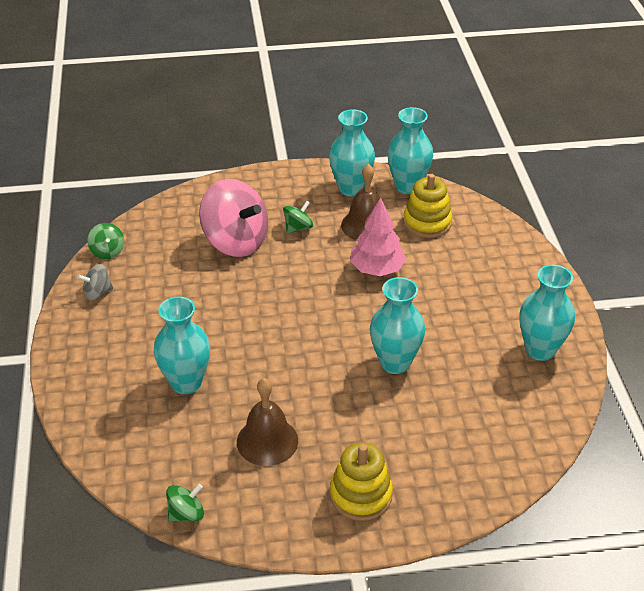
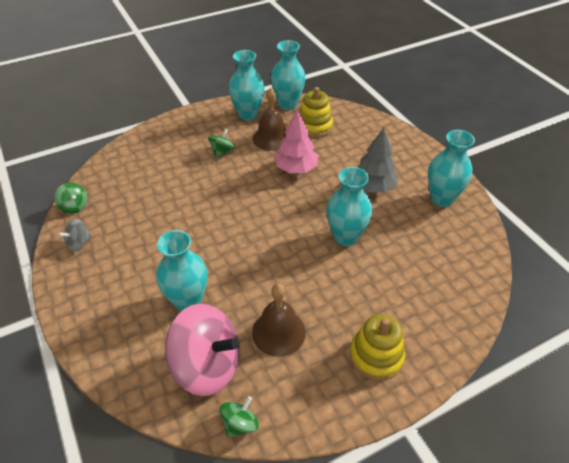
camera: 20 degrees left, 5 degrees up
pink spinning top [199,179,268,257] -> pink spinning top moved to [165,304,240,396]
none -> grey tree [358,128,398,193]

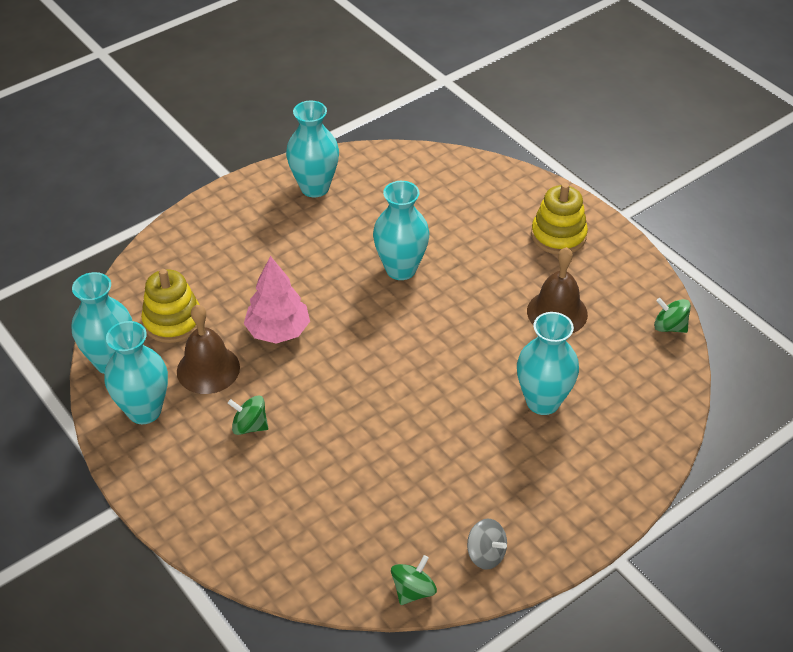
camera: 100 degrees left, 0 degrees up
pink spinning top [165,304,240,396] -> none
grey tree [358,128,398,193] -> none

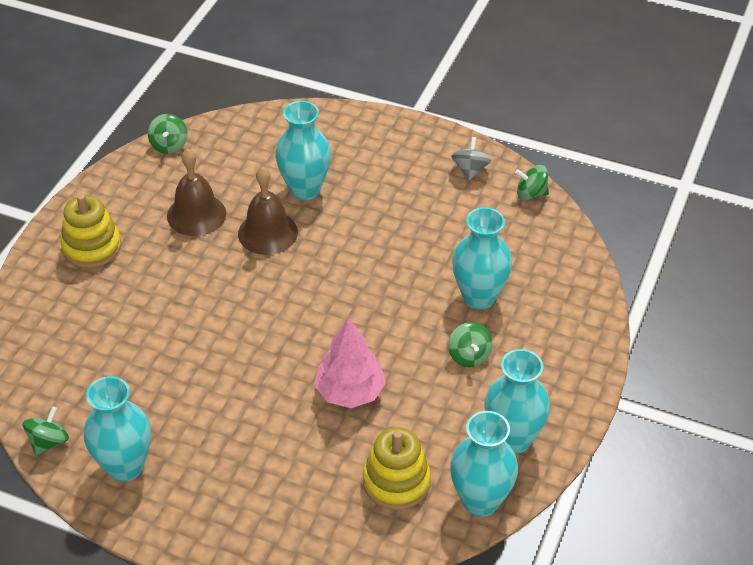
camera: 120 degrees left, 0 degrees up
brown bell [177,305,240,394] -> brown bell moved to [238,167,298,255]
turquoise vase [373,181,429,280] -> turquoise vase moved to [452,207,512,310]
none -> green spinning top [23,406,69,456]

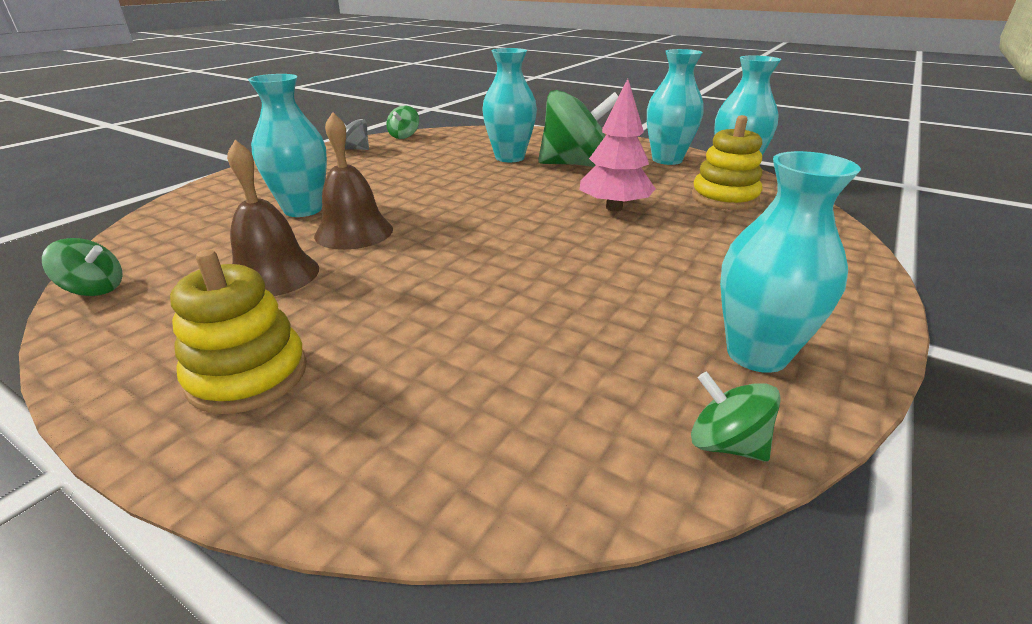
camera: 80 degrees left, 15 degrees down
green spinning top [448,322,493,367] -> green spinning top [538,90,619,167], size x2.19

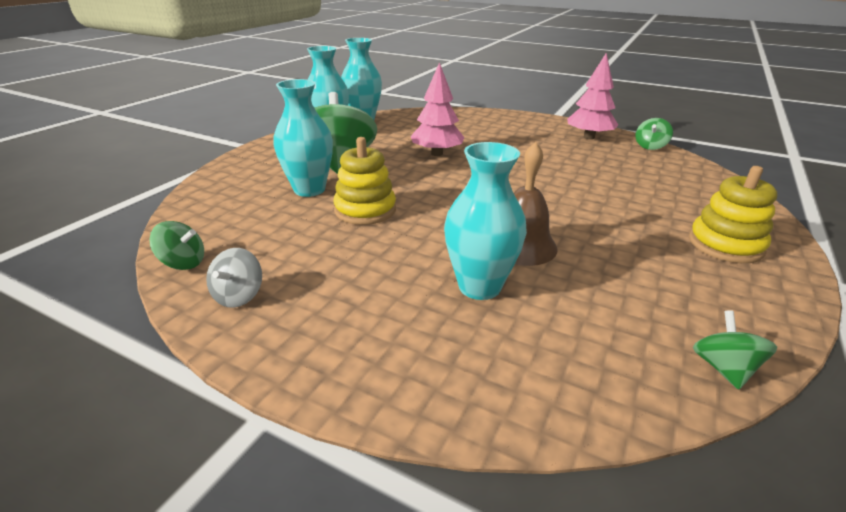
camera: 95 degrees left, 0 degrees up
brown bell [227,140,319,296] -> none
yellow stacking toy [692,115,762,210] -> yellow stacking toy moved to [333,137,396,225]
turquoise vase [720,151,861,373] -> pink tree [567,53,618,139]

